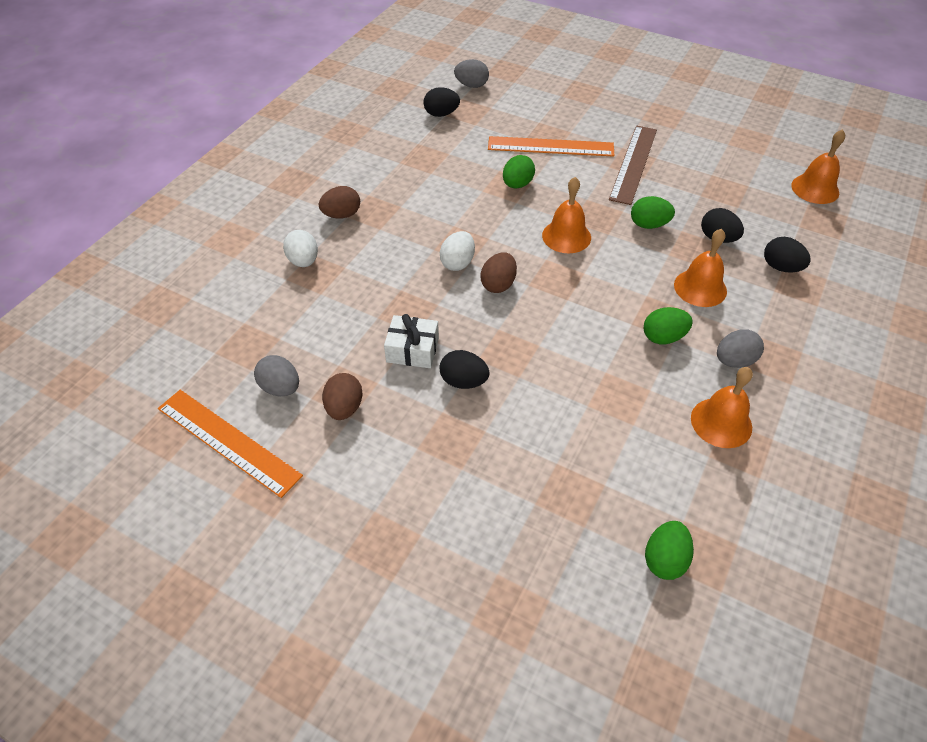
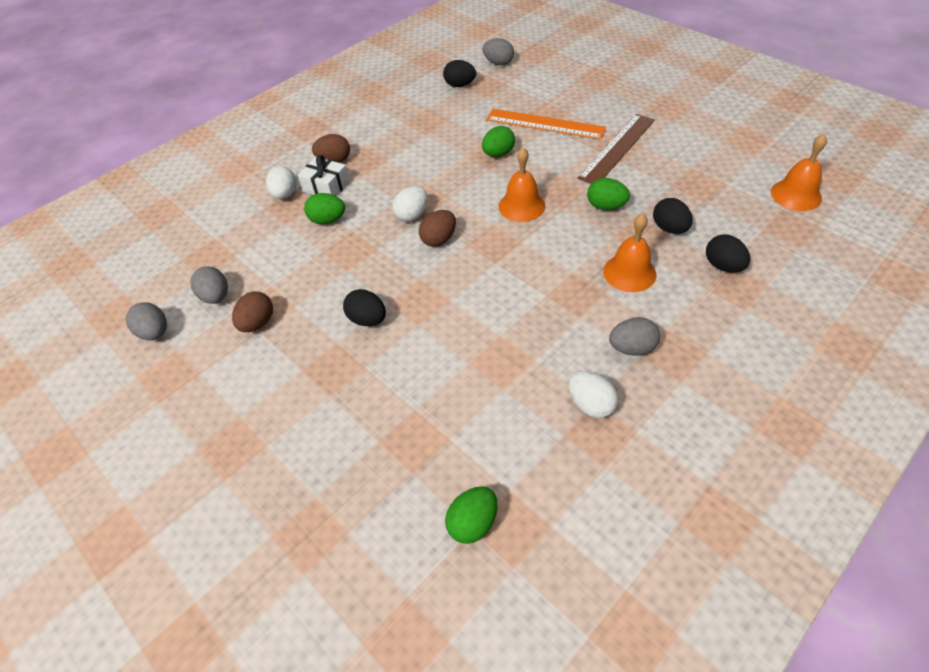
camera: 20 degrees right, 0 degrees up
orange ruler [158,390,303,498] -> grey egg [126,302,167,340]
white gift [384,314,439,368] -> white gift moved to [298,155,350,196]
green egg [644,307,693,344] -> green egg moved to [304,193,345,224]
orange bell [691,367,753,448] -> white egg [568,371,618,418]

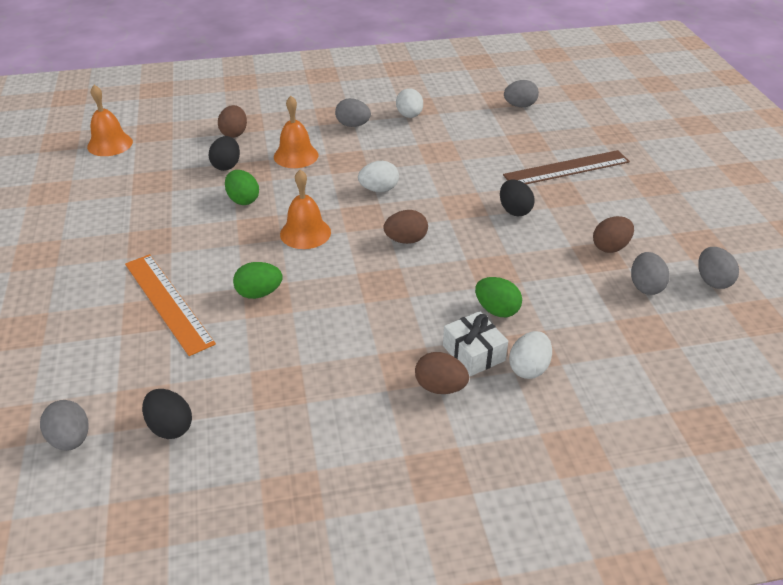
camera: 150 degrees left, 10 degrees down
white egg [392,186,428,222] -> white egg moved to [358,161,399,192]
green egg [445,487,497,544] -> grey egg [504,80,539,107]
brown ruler [577,114,655,184] -> brown ruler moved to [503,150,630,184]
black egg [706,235,750,272] -> brown egg [218,105,247,138]

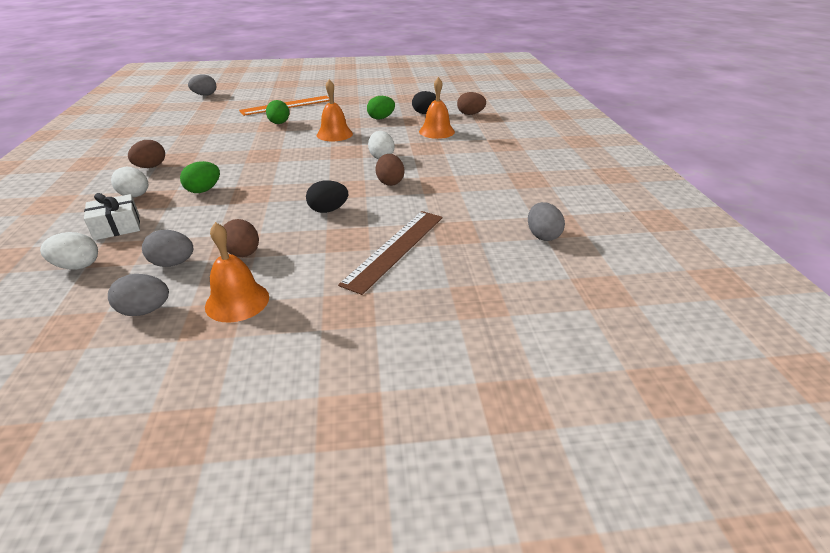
camera: 95 degrees right, 5 degrees down
orange bell [87,85,133,156] -> orange bell moved to [205,222,269,323]
black egg [142,389,192,439] -> none
grey egg [335,98,371,127] -> none
brown egg [383,210,428,244] -> brown egg moved to [376,154,404,186]
white egg [396,88,423,118] -> white egg moved to [40,232,98,270]
white gift [443,311,508,376] -> white gift moved to [84,193,140,240]
brown ruler [503,150,630,184] -> brown ruler turned 45 degrees clockwise [338,211,443,295]

